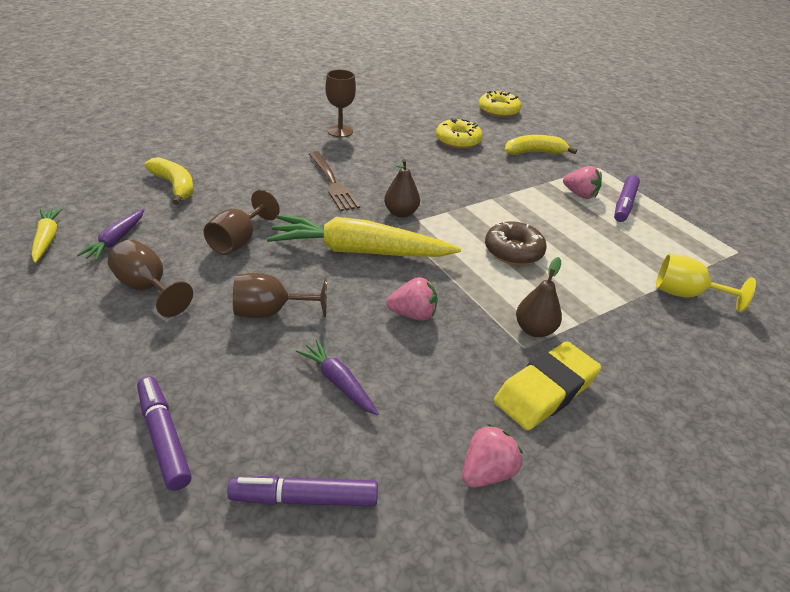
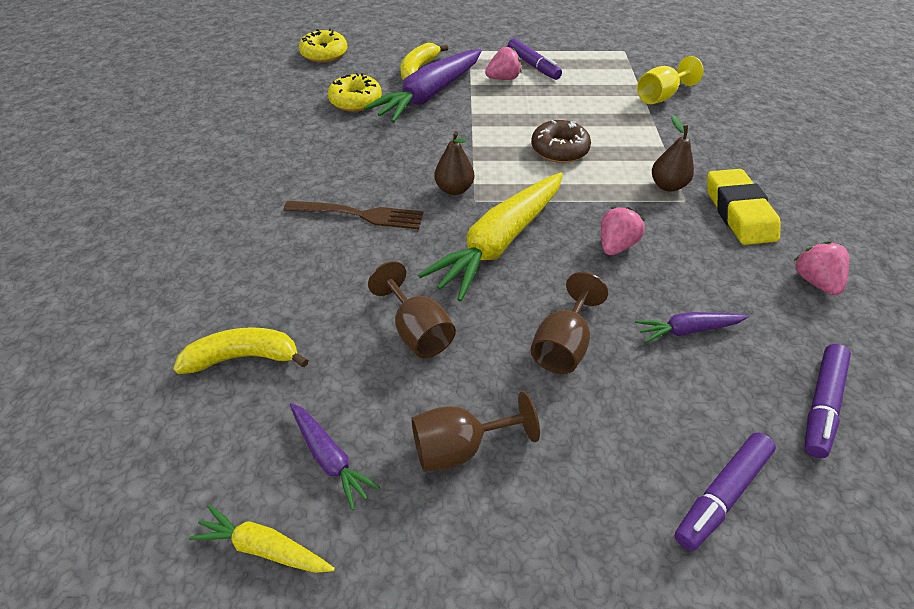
camera: 55 degrees left, 10 degrees up
purple marker [137,376,192,491] -> purple marker turned 45 degrees counterclockwise [675,433,776,551]
brown goblet [325,69,356,137] -> none
none -> purple carrot [364,49,482,123]

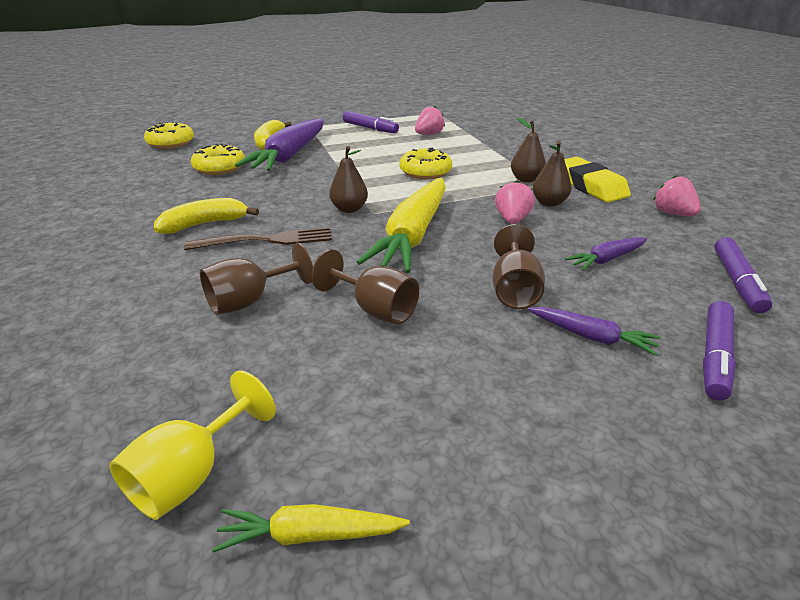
camera: 20 degrees left, 15 degrees down
yellow banana [173,327,309,374] -> yellow banana moved to [154,198,259,234]
purple carrot [290,403,380,510] -> purple carrot moved to [528,307,660,356]
brown goblet [411,391,540,472] -> brown goblet moved to [200,243,313,315]
pink strawberry [485,47,522,80] -> pink strawberry moved to [415,106,445,135]
brown donut [531,120,591,163] -> yellow donut [400,147,452,179]
yellow goblet [637,56,704,104] -> yellow goblet moved to [109,371,276,520]
none -> brown pear [533,141,571,207]

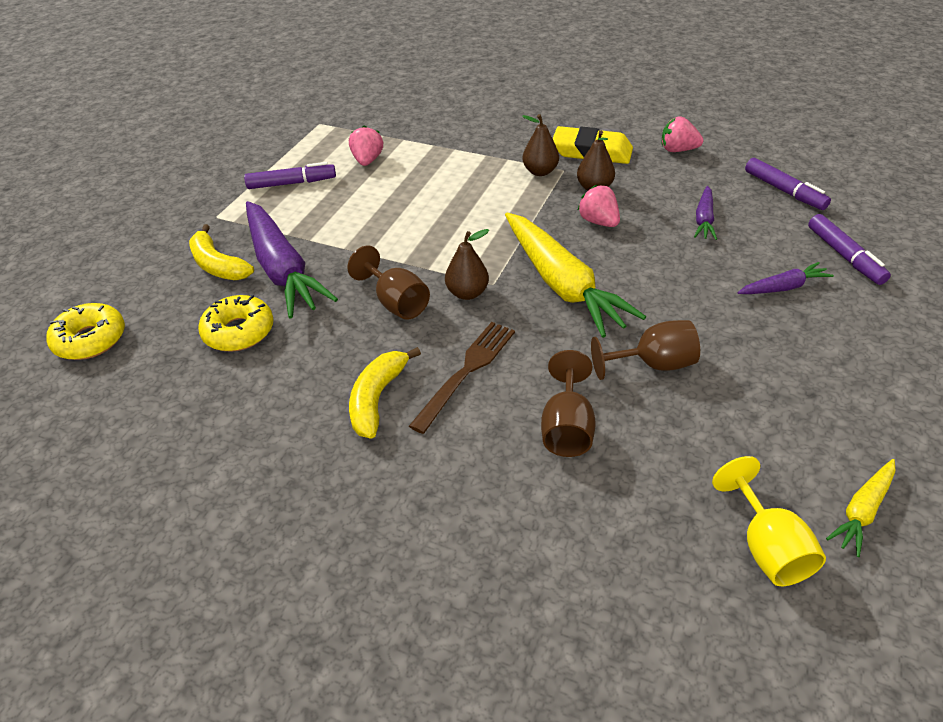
camera: 45 degrees left, 10 degrees up
yellow donut [400,147,452,179] -> none
brown goblet [493,224,545,309] -> brown goblet moved to [348,246,430,320]

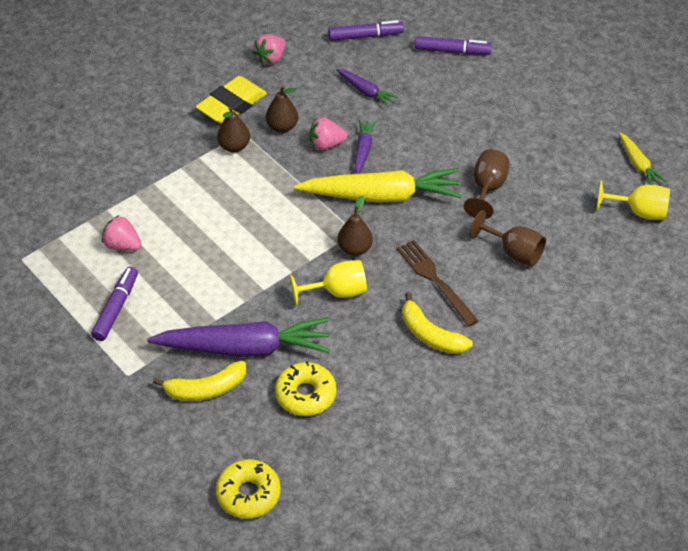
camera: 65 degrees left, 5 degrees up
brown goblet [348,246,430,320] -> yellow goblet [290,260,367,306]
purple carrot [738,262,834,294] -> purple carrot moved to [355,120,376,174]

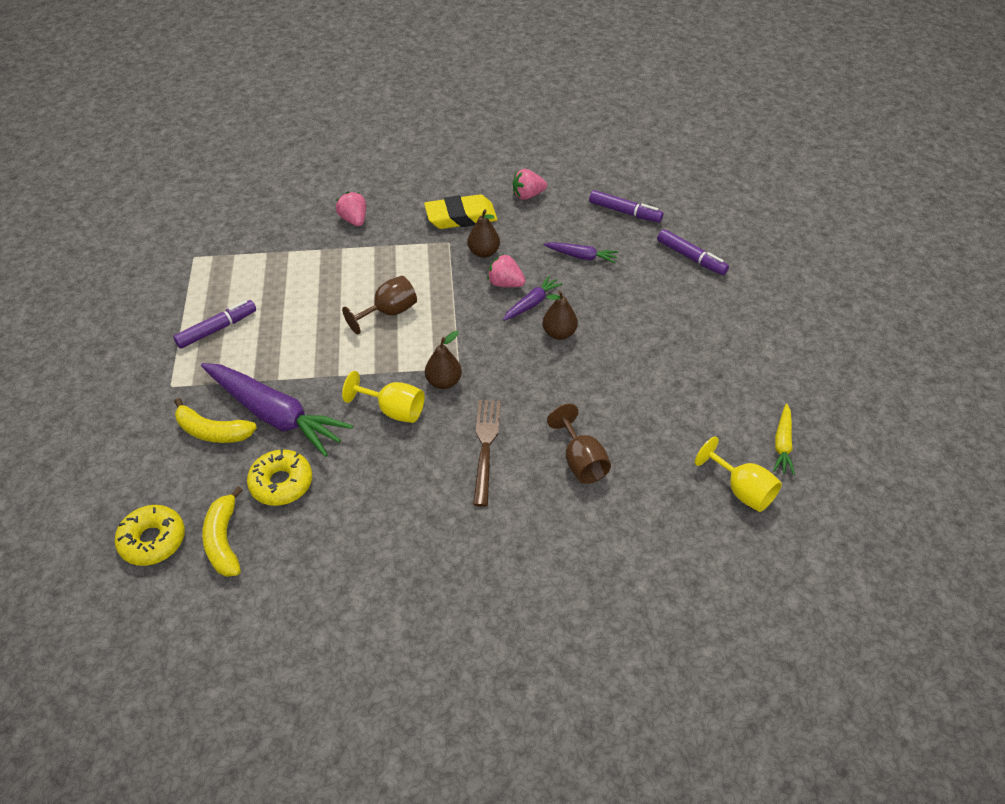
camera: 35 degrees right, 0 degrees up
pink strawberry [102,215,141,251] -> pink strawberry moved to [336,192,366,226]
brown pear [217,106,250,152] -> brown pear moved to [543,290,578,340]
yellow carrot [294,168,462,203] -> none
purple carrot [336,69,399,107] -> purple carrot turned 60 degrees counterclockwise [544,242,618,263]
yellow banana [403,292,473,354] -> yellow banana moved to [202,486,243,577]
brown goblet [464,149,510,219] -> brown goblet moved to [342,276,417,334]

